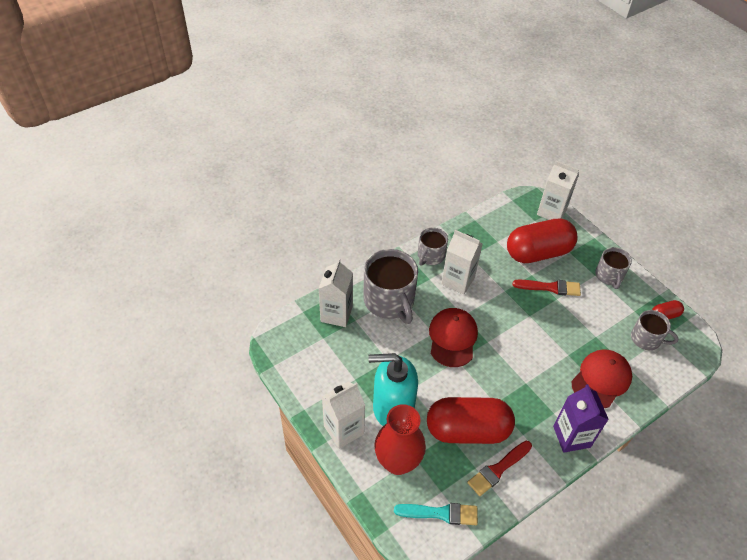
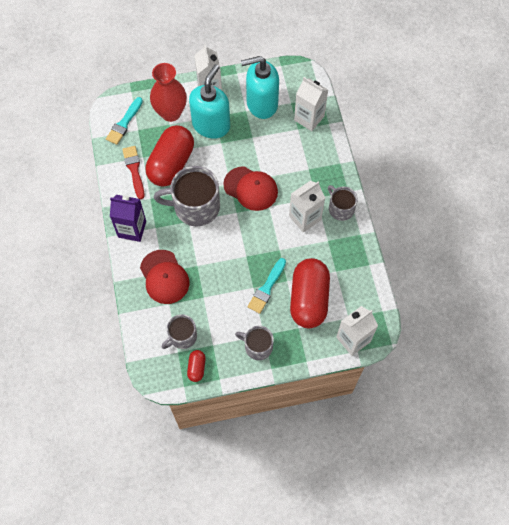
camera: 115 degrees right, 15 degrees up
grey mug [364,249,418,324] -> grey mug moved to [154,166,220,226]
red brush [513,280,581,296] -> turquoise brush [248,258,286,314]
none -> turquoise soap dispenser [241,56,279,119]

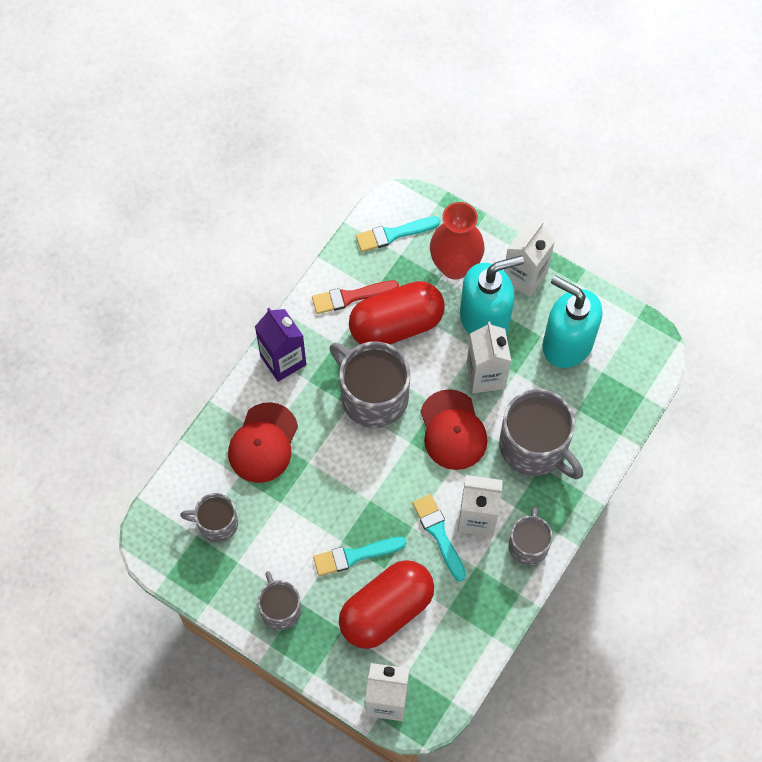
camera: 45 degrees right, 0 degrees up
red brush [122,146,145,199] -> red brush turned 135 degrees counterclockwise [312,280,399,314]
red capsule [187,350,206,382] -> none
white carton [294,77,328,131] -> white carton moved to [466,321,511,393]
none -> turquoise brush [412,494,466,581]
none -> grey mug [499,389,583,479]

